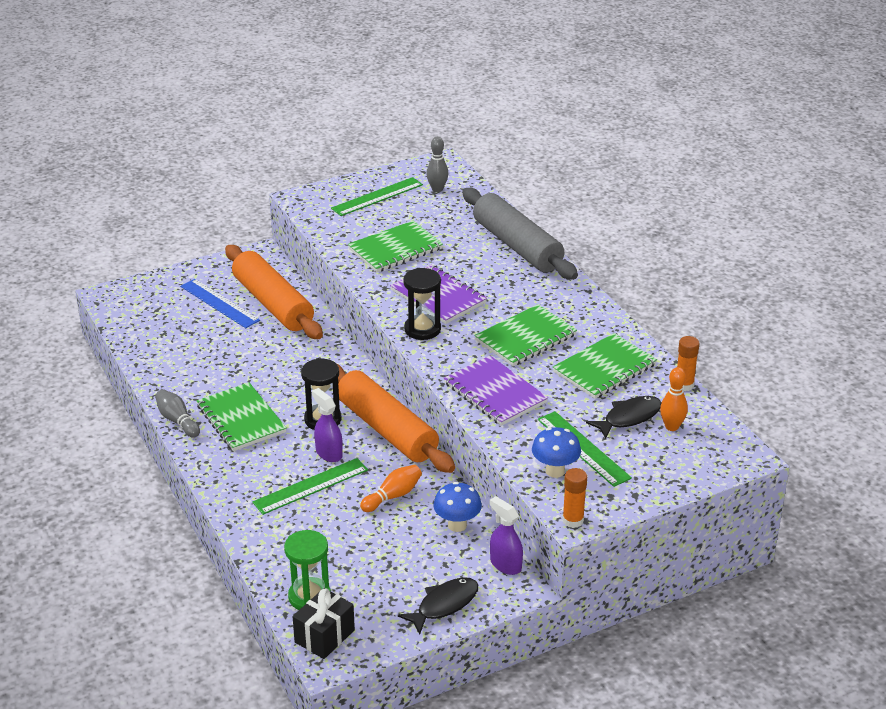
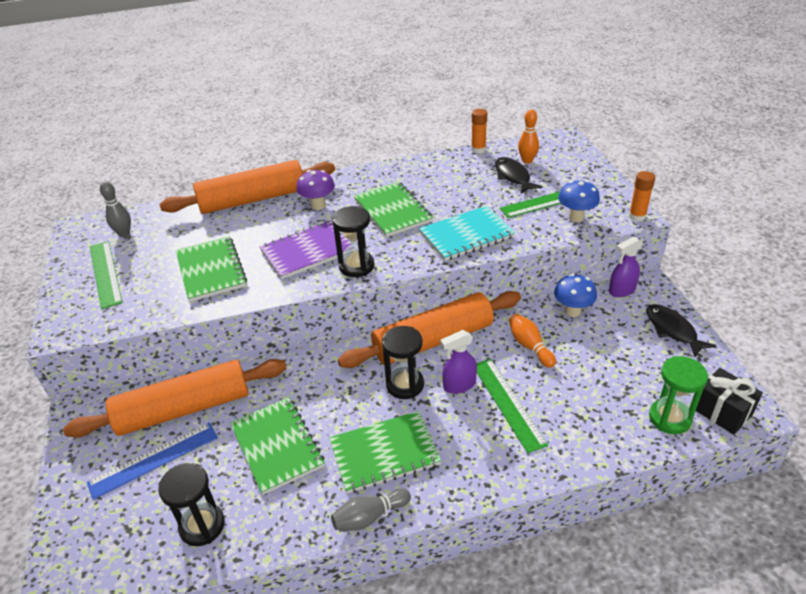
camera: 75 degrees left, 5 degrees up
purple notebook [444,356,548,426] -> turquoise notebook [419,206,515,261]
grey rolling pin [462,188,578,280] -> orange rolling pin [160,160,335,214]
green notebook [553,333,657,399] -> green notebook moved to [230,397,325,495]
none -> black hourglass [158,463,225,546]
none -> purple mushroom [296,170,335,210]

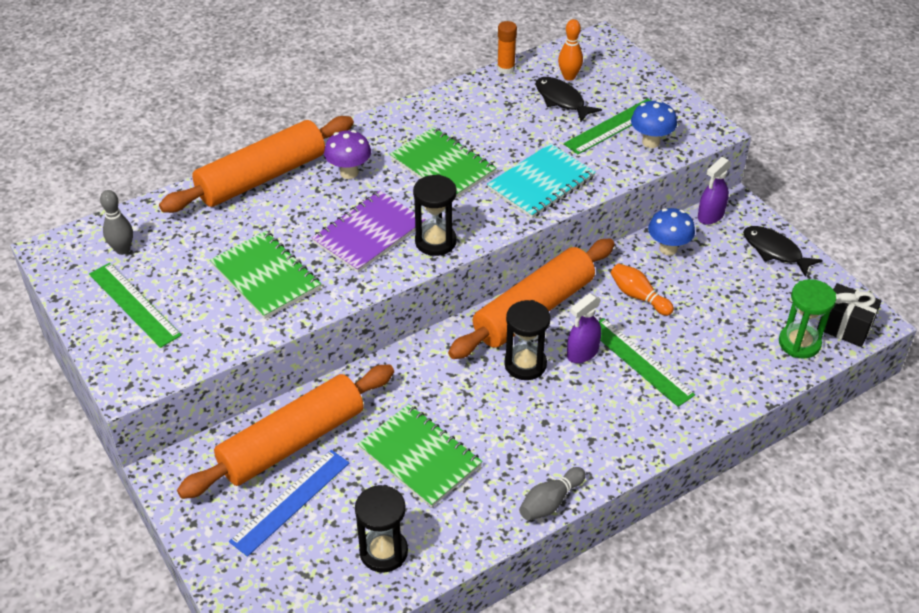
camera: 20 degrees left, 5 degrees up
green notebook [329,411,441,493] -> none
orange glue stick [629,171,655,222] -> none

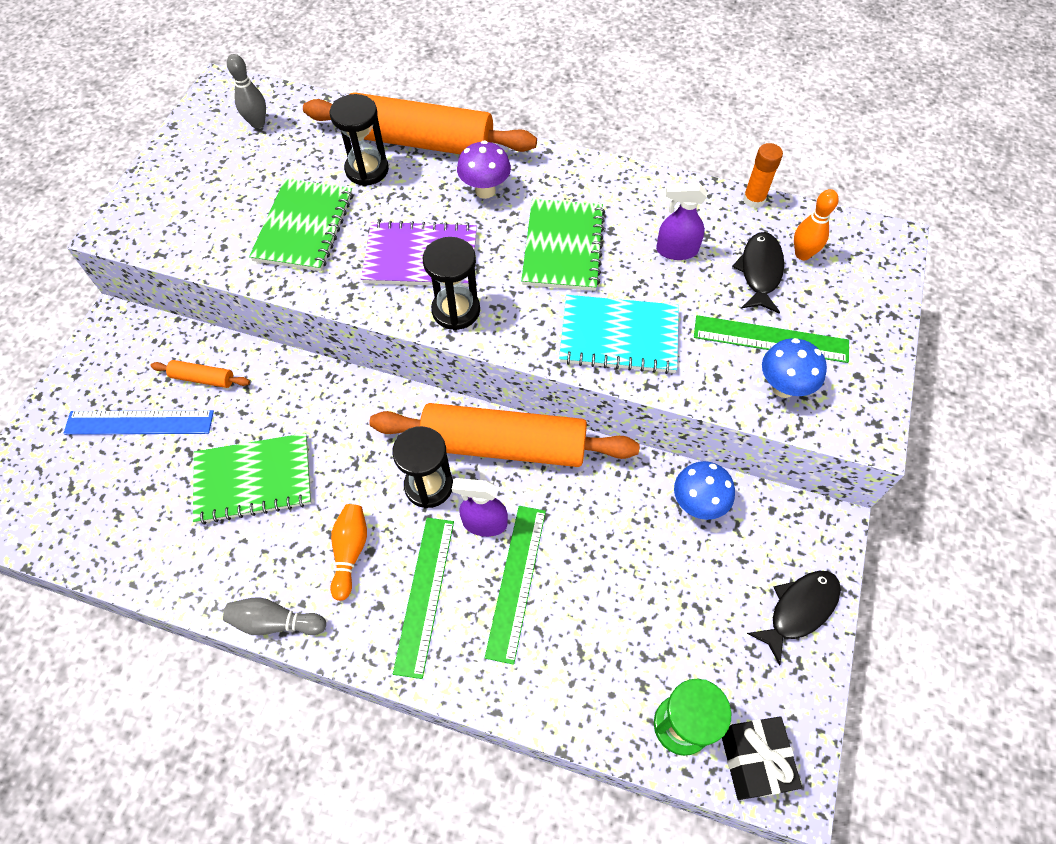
camera: 50 degrees right, 15 degrees up
green ruler [89,263,182,348] -> green ruler moved to [393,518,454,679]
orange rolling pin [177,365,394,499] -> orange rolling pin [150,360,250,388], size x0.41
black hourglass [355,485,408,573] -> black hourglass moved to [330,94,389,186]
green notebook [358,404,482,508] -> green notebook turned 75 degrees clockwise [193,433,311,524]
orange bowling pin [611,263,674,316] -> orange bowling pin moved to [330,504,367,601]
purple spray bottle [698,157,731,225] -> purple spray bottle moved to [656,183,707,260]
black fish [743,226,822,277] -> black fish turned 45 degrees clockwise [747,571,841,666]

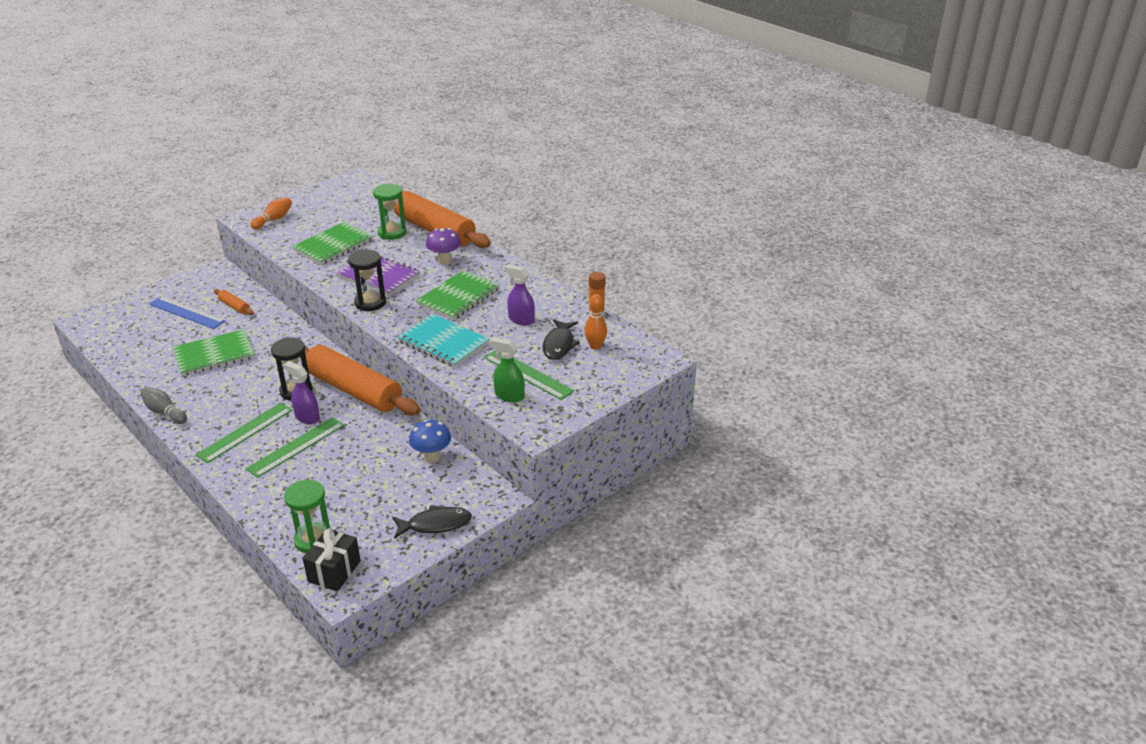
camera: 30 degrees right, 25 degrees down
green notebook [193,433,311,524] -> green notebook turned 45 degrees counterclockwise [173,329,255,376]
grey bowling pin [227,54,266,128] -> none
black hourglass [330,94,389,186] -> green hourglass [373,184,406,240]
orange bowling pin [330,504,367,601] -> orange bowling pin moved to [250,197,292,229]
black fish [732,232,784,314] -> black fish turned 150 degrees clockwise [542,319,580,360]
blue mushroom [762,338,827,398] -> green spray bottle [489,337,525,402]

